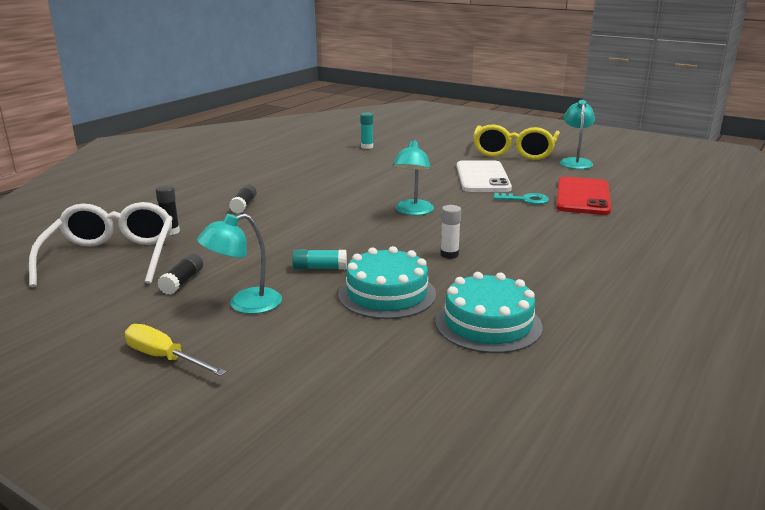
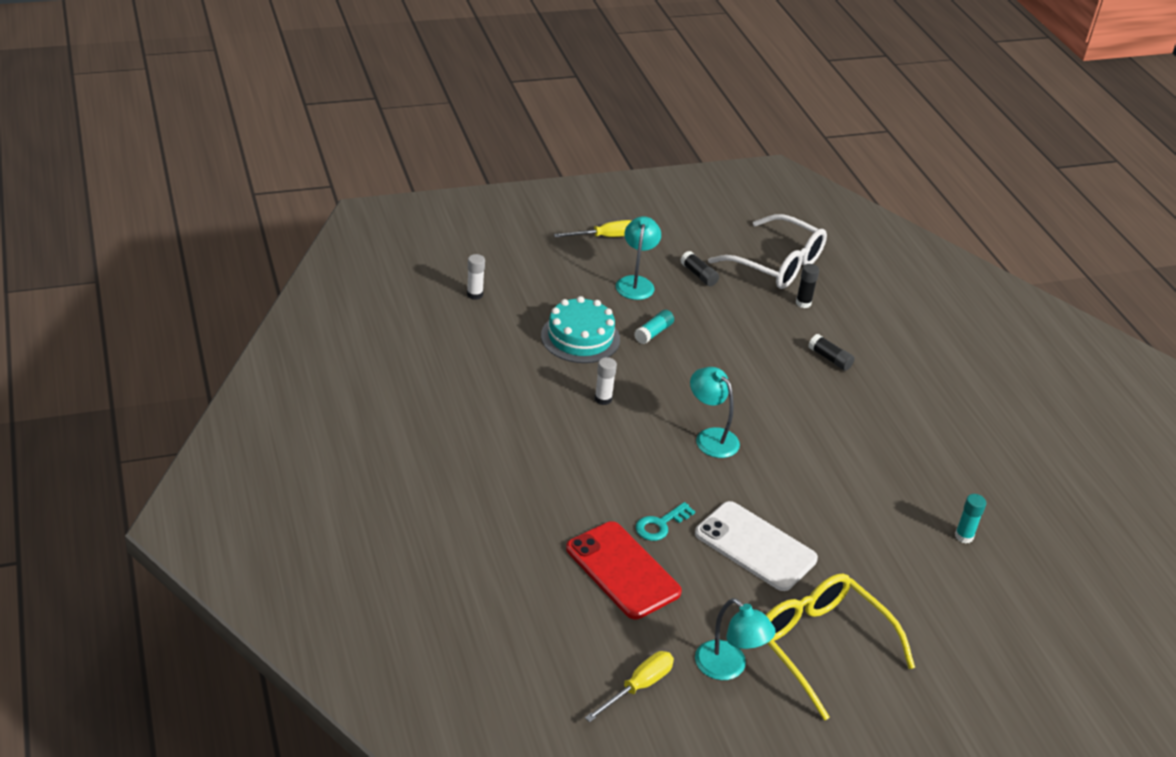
camera: 125 degrees right, 15 degrees up
turquoise cake [435,272,543,353] -> none
none -> white glue stick [467,254,485,300]
none -> yellow screwdriver [585,651,674,722]

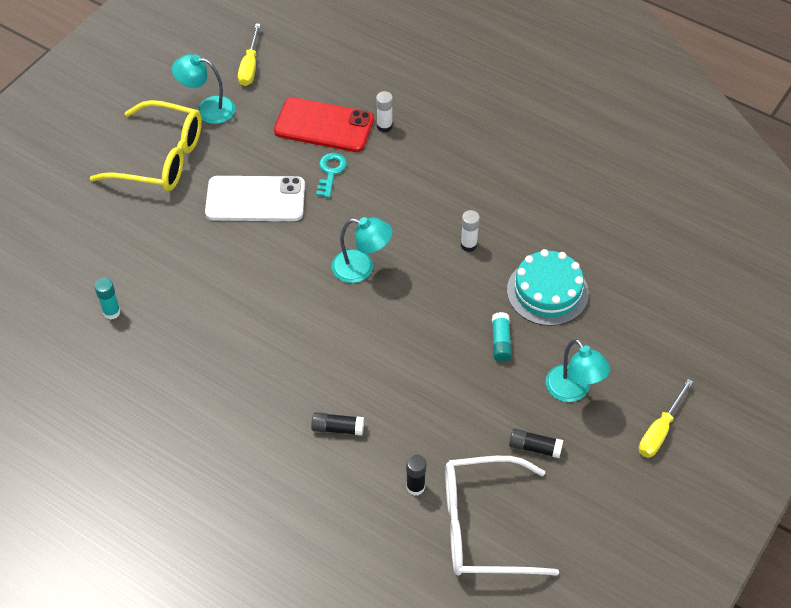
camera: 145 degrees right, 15 degrees up
white glue stick [467,254,485,300] -> white glue stick moved to [376,91,393,133]

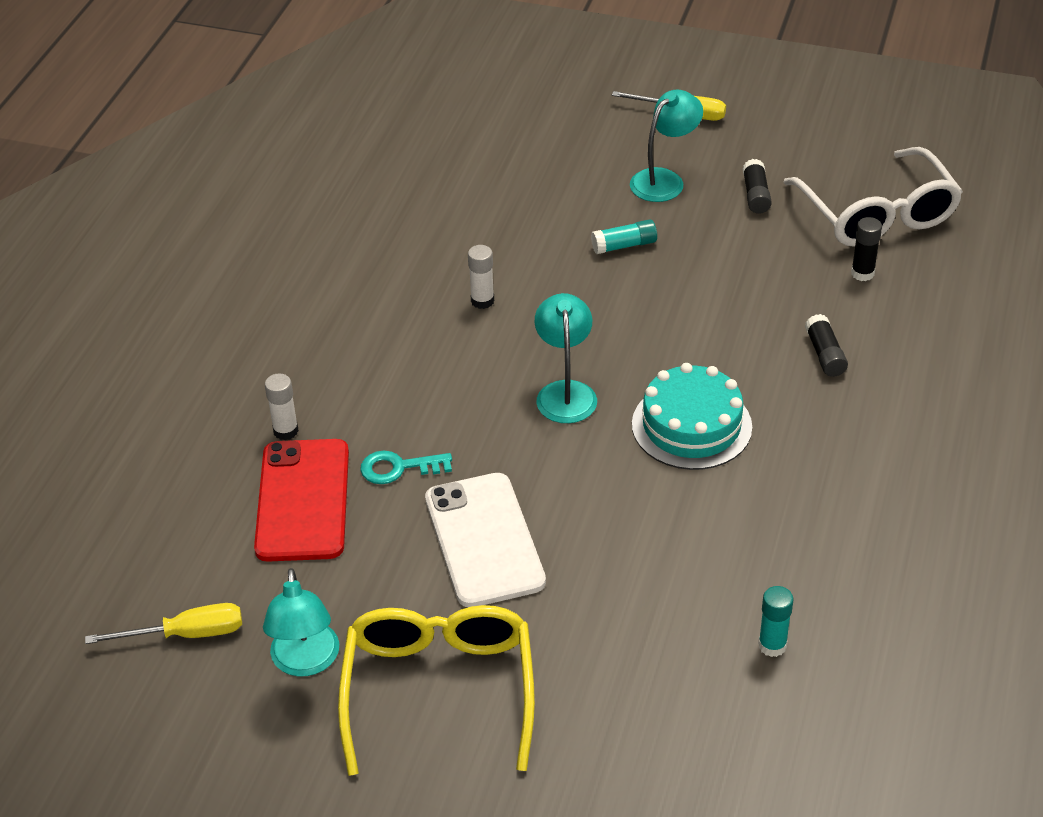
camera: 105 degrees left, 10 degrees down
turquoise cake [507,249,589,326] -> turquoise cake moved to [632,363,752,470]

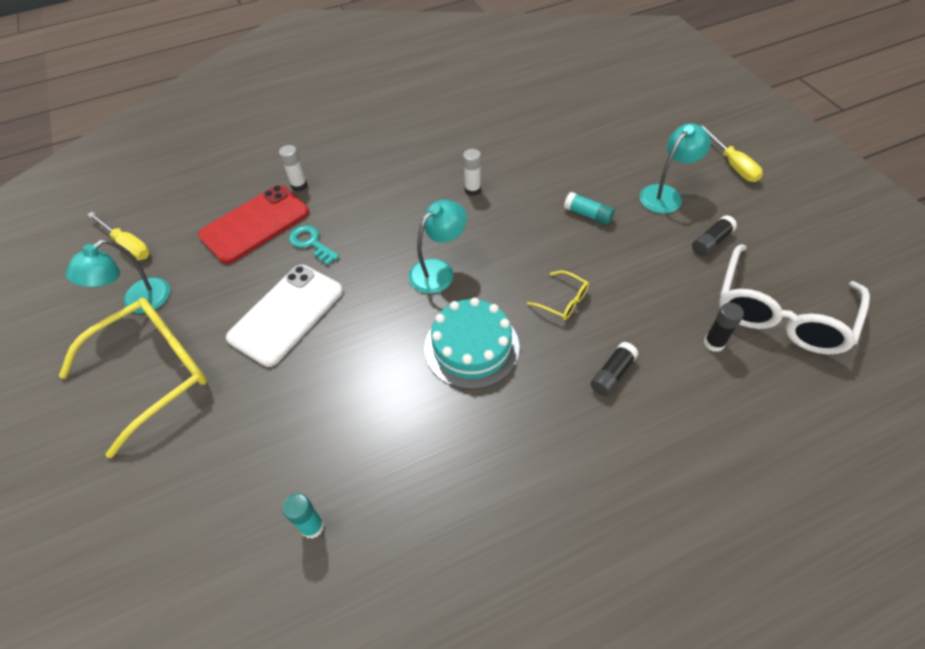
camera: 50 degrees right, 10 degrees up
turquoise lamp [630,90,703,202] -> turquoise lamp turned 45 degrees counterclockwise [640,123,711,214]
none -> yellow glasses [527,270,589,320]

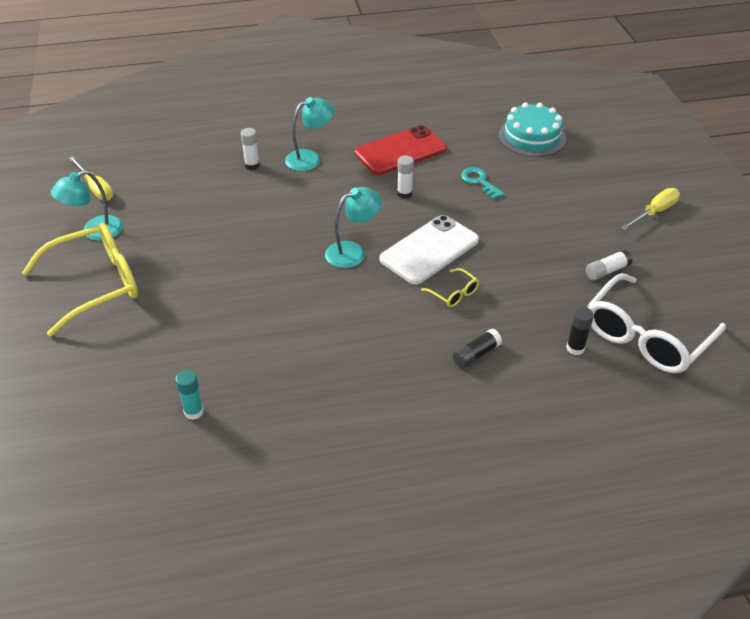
camera: 10 degrees right, 10 degrees down
red phone [198,185,309,264] -> red phone moved to [354,125,447,175]
white phone [226,265,343,367] -> white phone moved to [379,215,479,285]
turquoise key [289,225,339,265] -> turquoise key moved to [461,167,504,199]
turquoise cake [424,297,519,389] -> turquoise cake moved to [499,102,566,157]
turquoise glue stick [564,192,615,225] -> none
turquoise lamp [640,123,711,214] -> turquoise lamp moved to [285,97,334,171]
black glue stick [692,215,737,256] -> white glue stick [586,249,633,280]
yellow screwdriver [700,124,763,182] -> yellow screwdriver turned 120 degrees counterclockwise [621,188,680,230]

